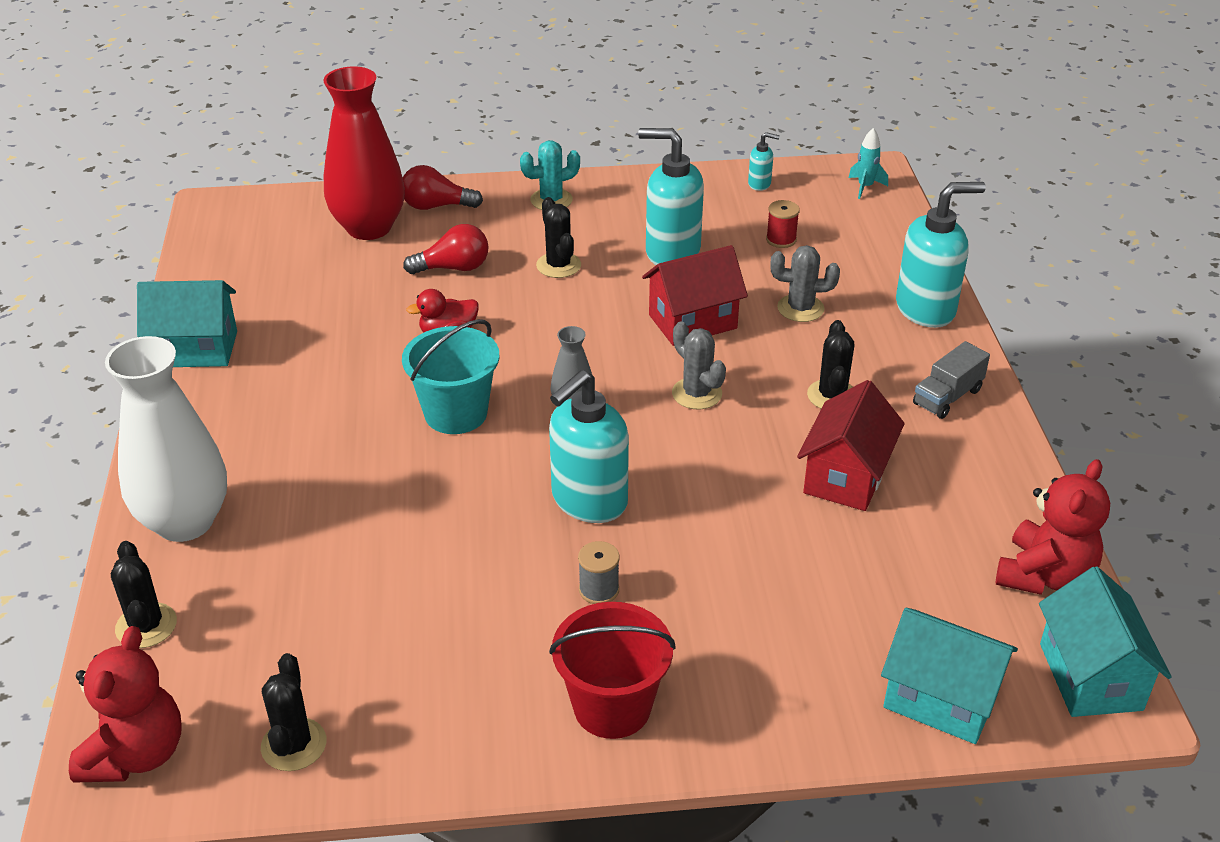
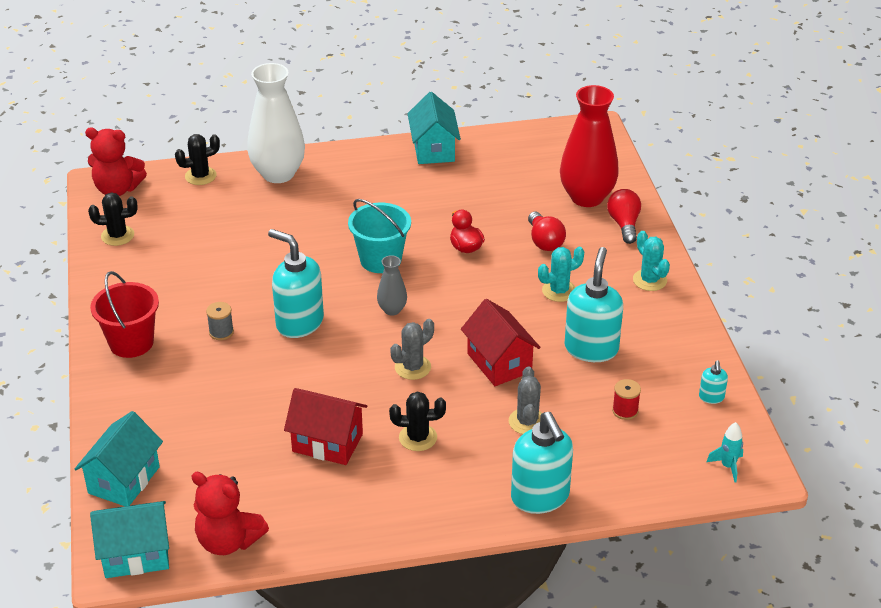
camera: 85 degrees right, 0 degrees up
black cactus [536,197,581,278] -> turquoise cactus [538,247,584,302]
grey truck [913,341,990,419] -> none

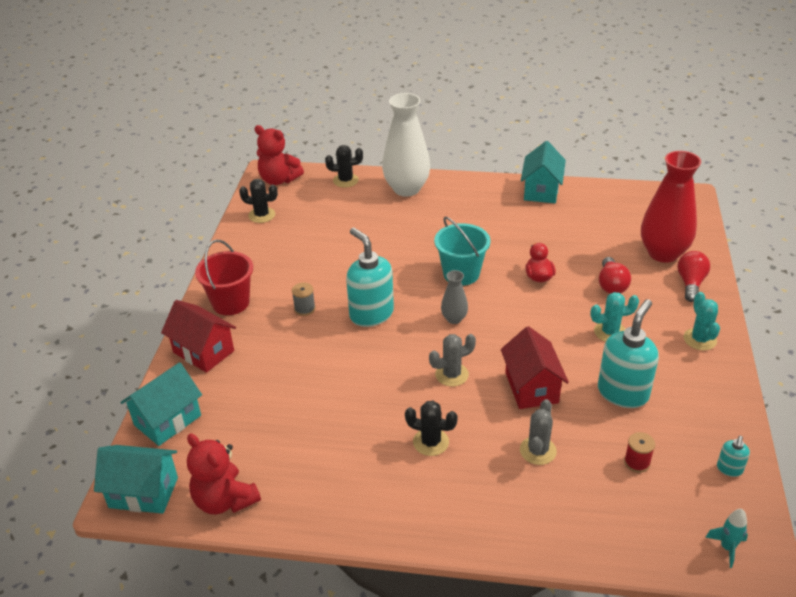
camera: 20 degrees right, 0 degrees up
red house [284,388,367,465] -> red house moved to [161,300,236,373]
turquoise soap dispenser [511,412,573,514] -> none

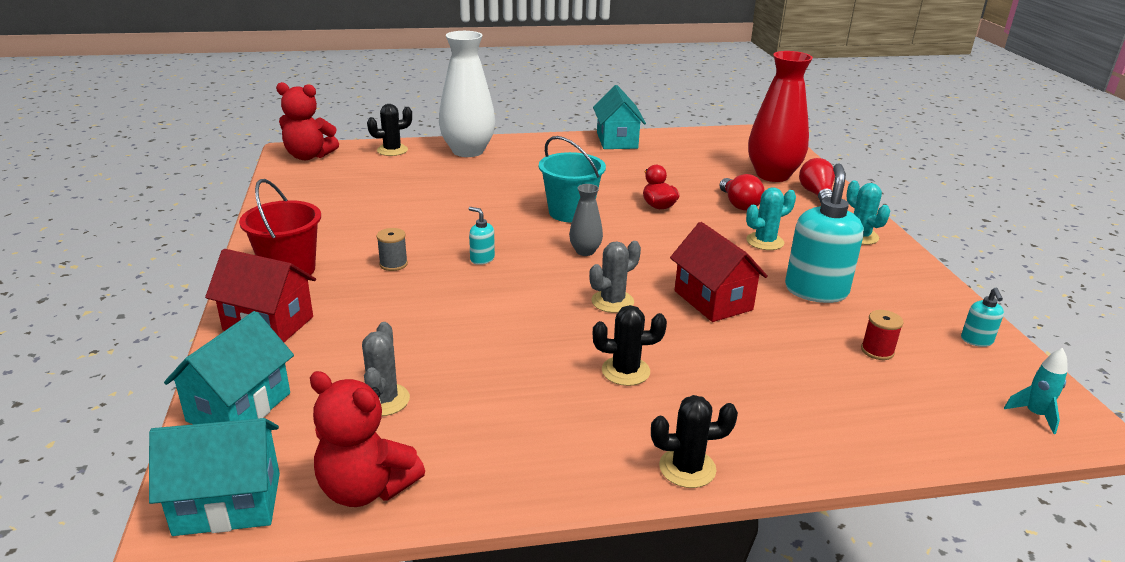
camera: 20 degrees left, 10 degrees down
black cactus [239,179,278,223] -> black cactus moved to [651,395,738,488]
turquoise soap dispenser [346,228,394,327] -> turquoise soap dispenser [469,207,495,265], size x0.45
grey cactus [520,399,557,465] -> grey cactus moved to [362,322,410,416]

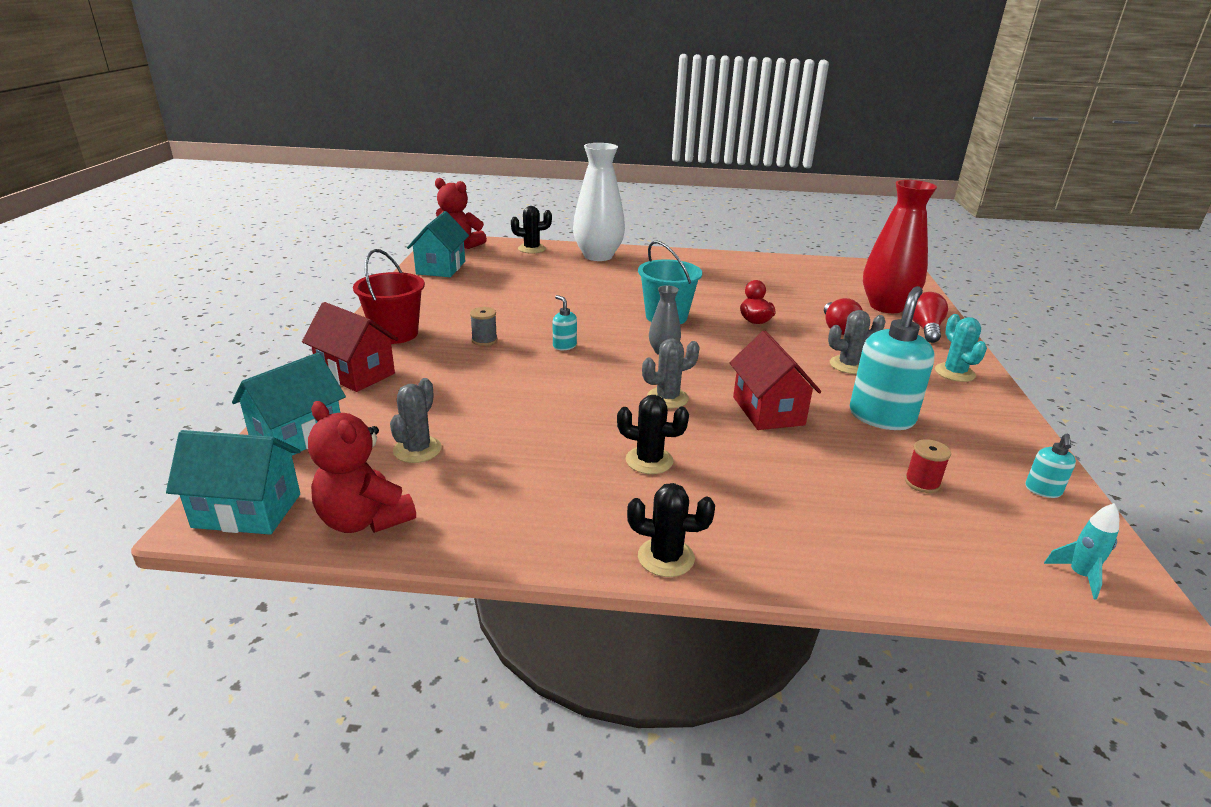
camera: 15 degrees right, 0 degrees up
turquoise house [593,85,646,149] -> turquoise house moved to [407,211,469,277]
turquoise cactus [746,188,796,250] -> grey cactus [828,310,886,374]

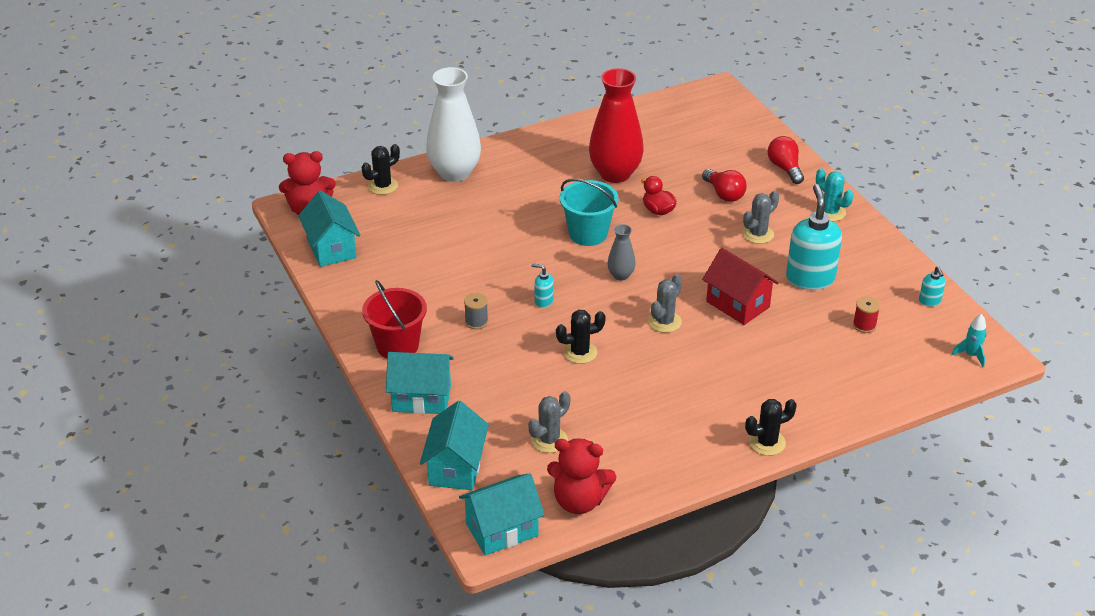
camera: 30 degrees left, 10 degrees up
red house [302,302,399,392] -> turquoise house [386,352,454,414]
grey cactus [390,378,442,463] -> grey cactus turned 60 degrees clockwise [528,391,570,453]
black cactus [617,395,689,474] -> black cactus moved to [556,310,606,364]
red vase [863,180,937,313] -> red vase moved to [589,68,644,183]

